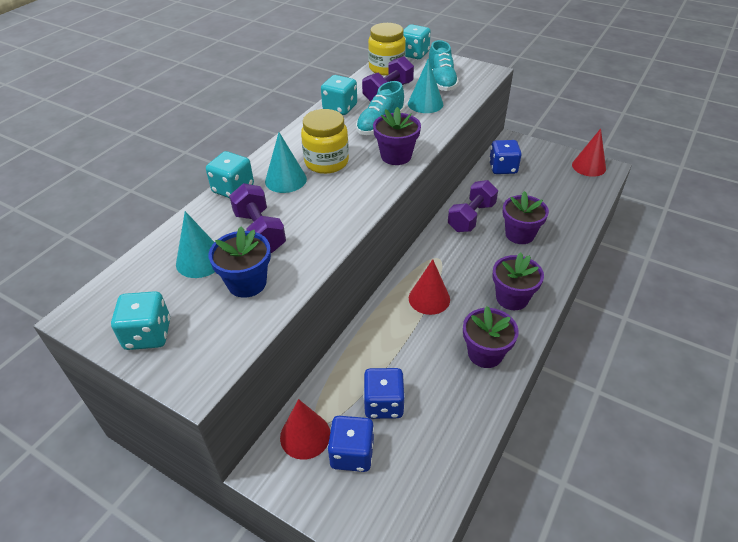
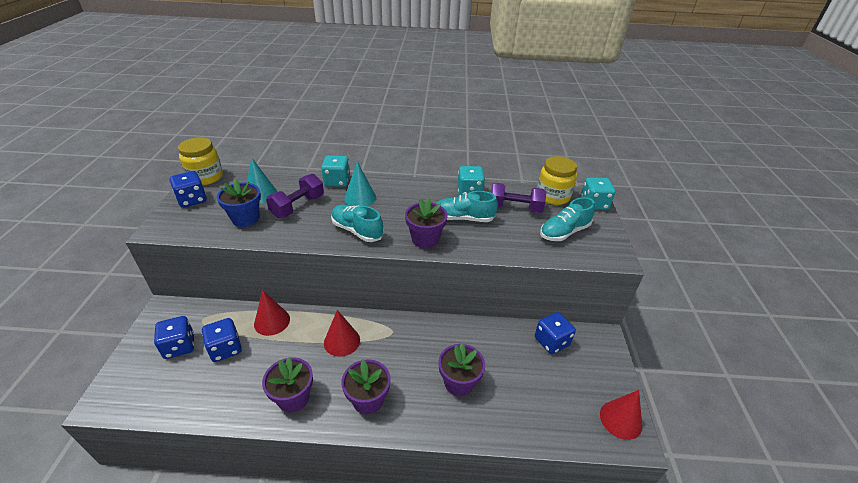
camera: 60 degrees right, 5 degrees down
turquoise dice [111,291,170,350] -> blue dice [170,171,207,208]
red cone [280,399,330,460] -> red cone moved to [254,290,290,336]
yellow jar [301,109,349,174] -> yellow jar moved to [178,137,223,185]
turquoise cone [408,59,443,113] -> none
purple dumbbell [448,180,498,232] -> none
none -> turquoise shoe [331,205,384,242]

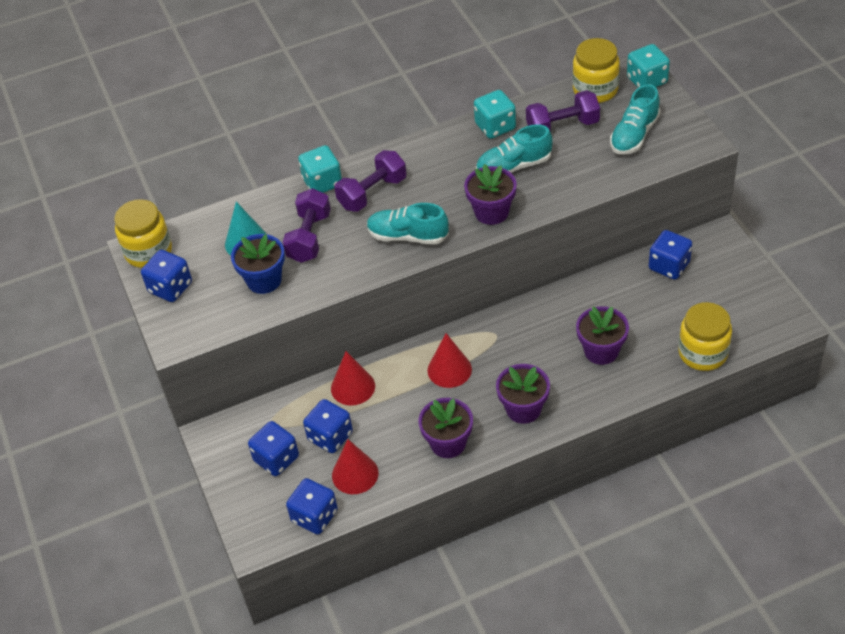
camera: 20 degrees left, 10 degrees up
turquoise cone [344,161,376,206] -> purple dumbbell [334,150,407,212]
red cone [600,390,642,440] -> red cone moved to [332,439,378,494]
none -> blue dice [286,478,338,534]
none -> yellow jar [678,302,732,371]

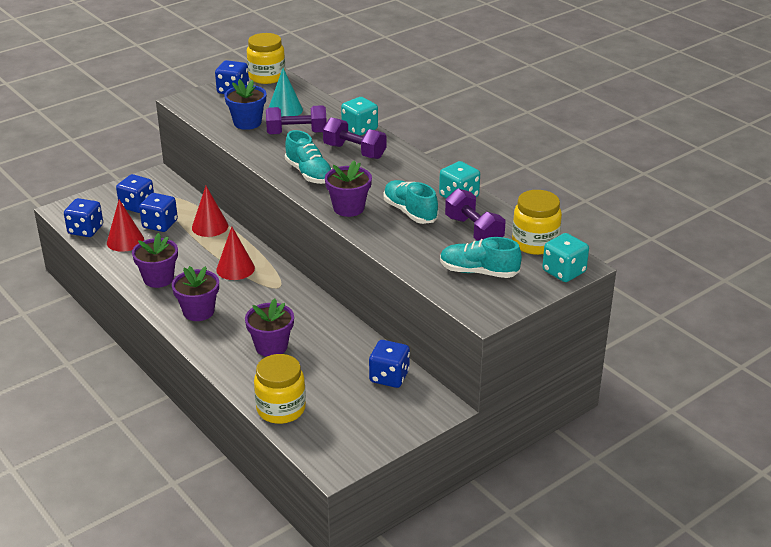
camera: 70 degrees right, 15 degrees down
turquoise shoe [367,203,449,245] -> turquoise shoe turned 150 degrees clockwise [285,130,332,184]

